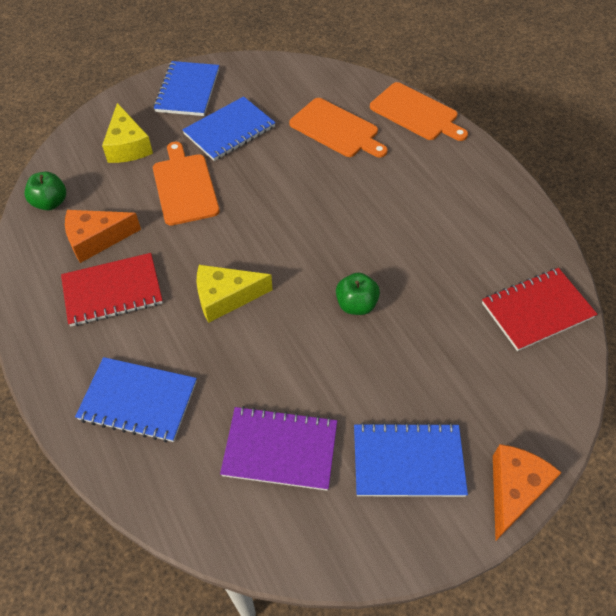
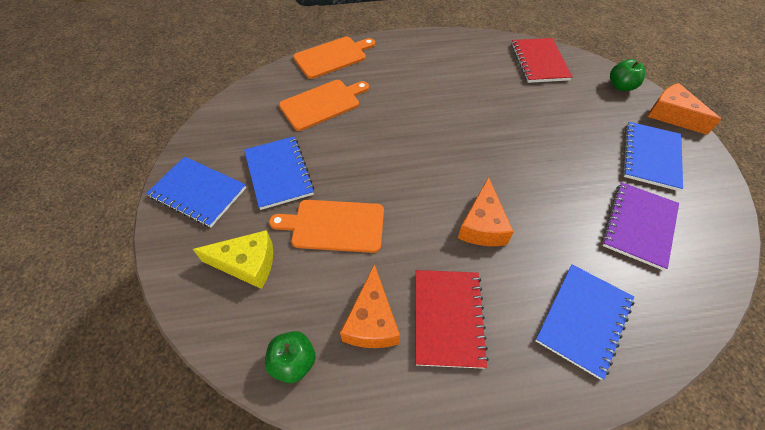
camera: 70 degrees left, 0 degrees up
yellow cheese [197,265,273,323] -> orange cheese [458,177,514,246]
green apple [336,273,380,315] -> green apple moved to [610,59,645,91]

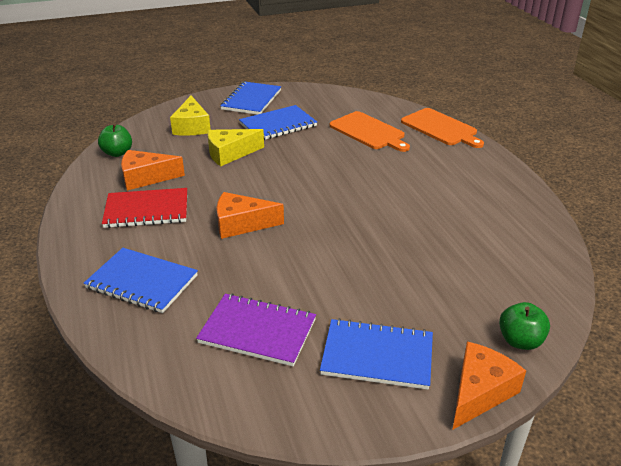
camera: 80 degrees right, 20 degrees down
orange cutting board [269,200,384,253] -> yellow cheese [208,129,264,166]
red notebook [511,38,572,83] -> none

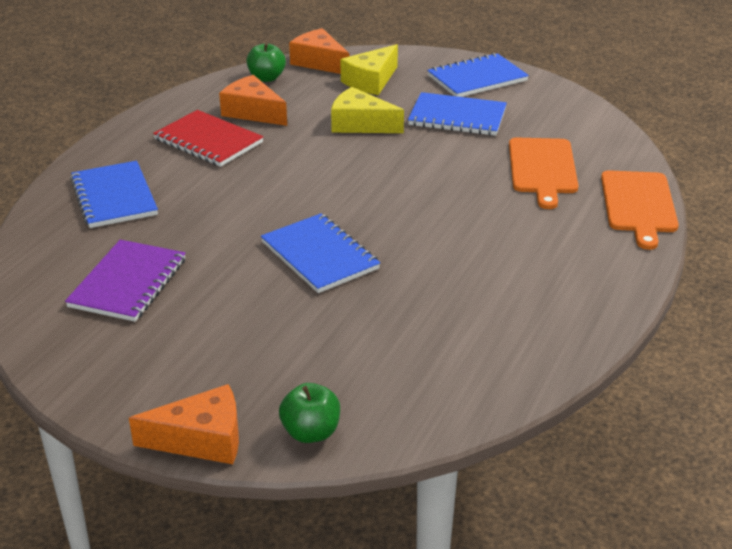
camera: 45 degrees right, 0 degrees up
purple notebook [196,293,316,366] -> purple notebook turned 45 degrees clockwise [65,240,186,322]
orange cheese [217,192,284,239] -> orange cheese moved to [289,28,349,74]
blue notebook [320,318,433,390] -> blue notebook moved to [261,213,380,293]

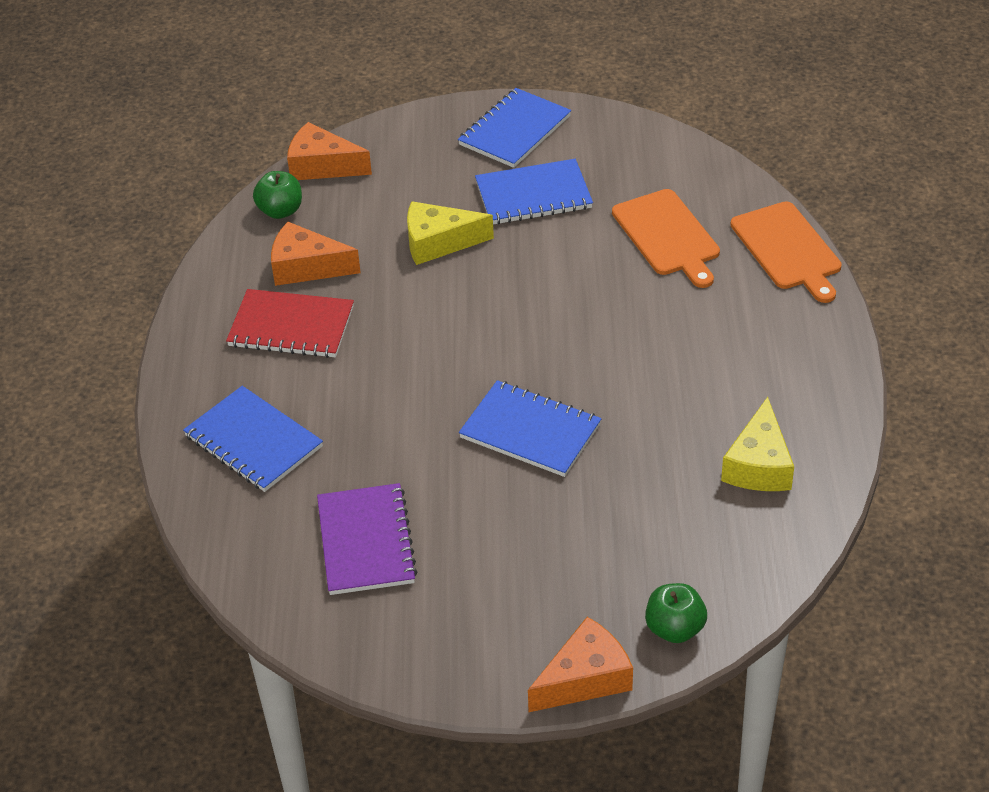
camera: 25 degrees left, 10 degrees up
yellow cheese [340,44,398,95] -> yellow cheese moved to [721,397,794,491]

